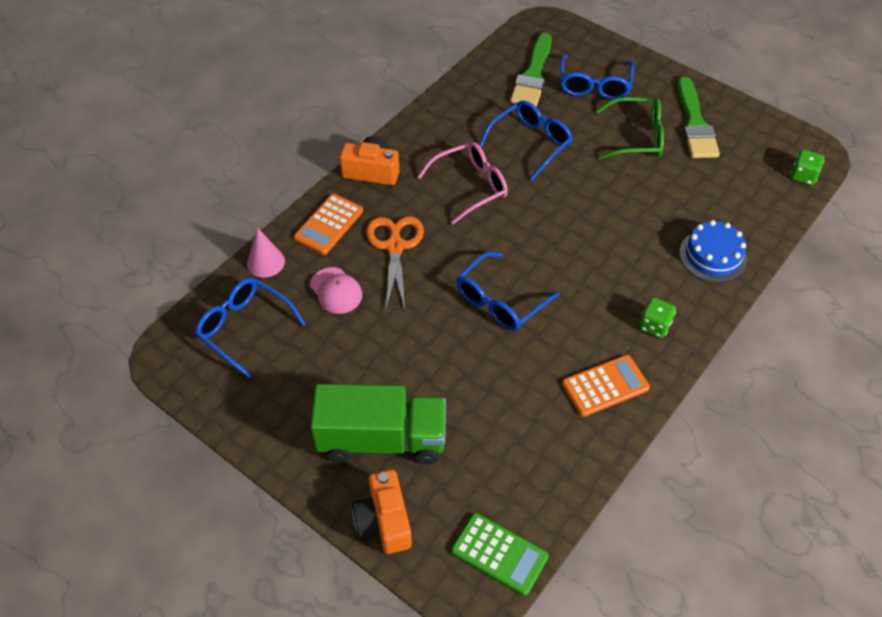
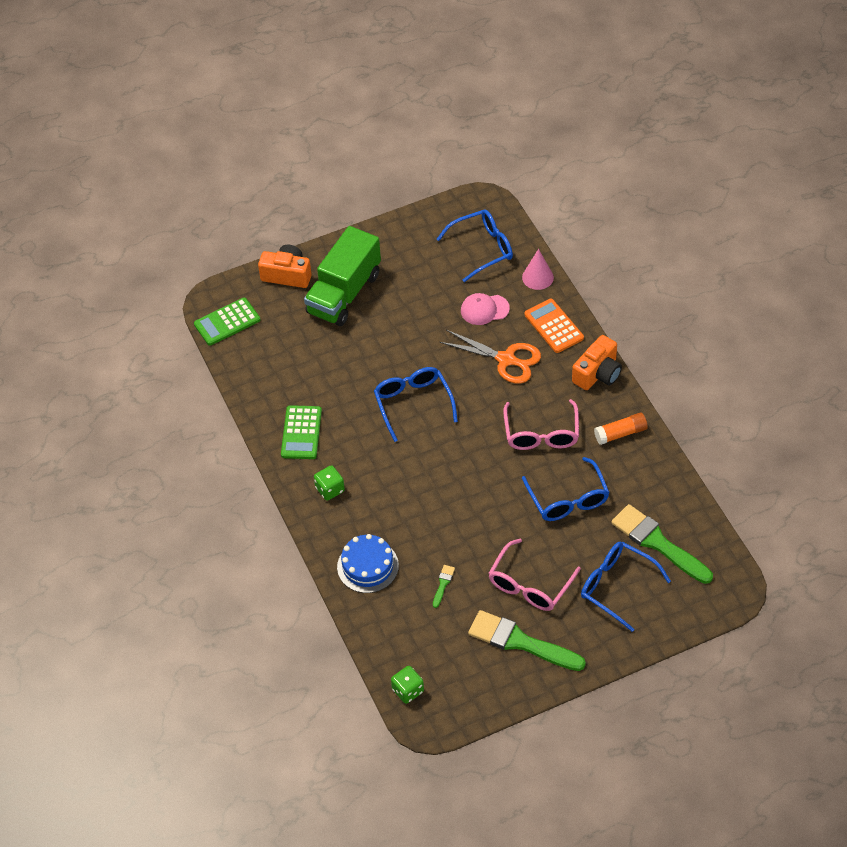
camera: 120 degrees right, 0 degrees up
orange calculator [562,355,650,417] -> green calculator [281,405,322,459]
green glasses [596,97,664,160] -> pink glasses [488,539,581,611]
none -> green brush [433,565,455,608]
none -> orange glue stick [594,413,648,445]

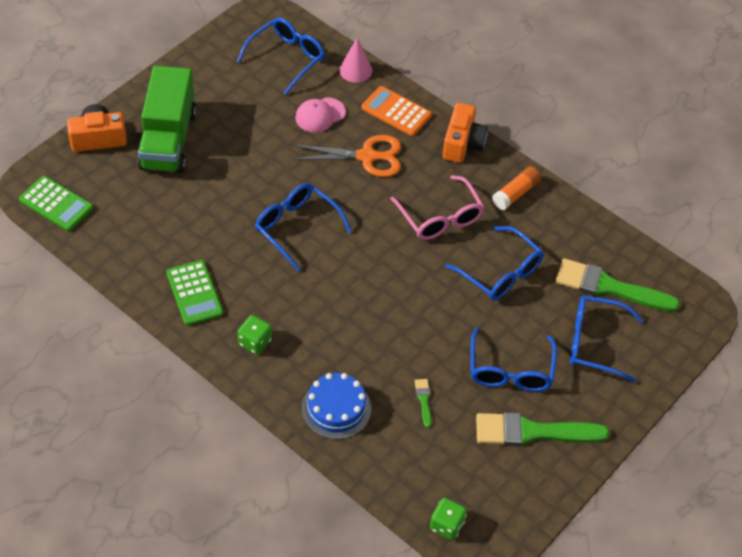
camera: 30 degrees left, 0 degrees up
green calculator [194,298,260,346] -> green calculator turned 90 degrees counterclockwise [19,176,93,231]
pink glasses [488,539,581,611] -> blue glasses [470,327,557,392]

